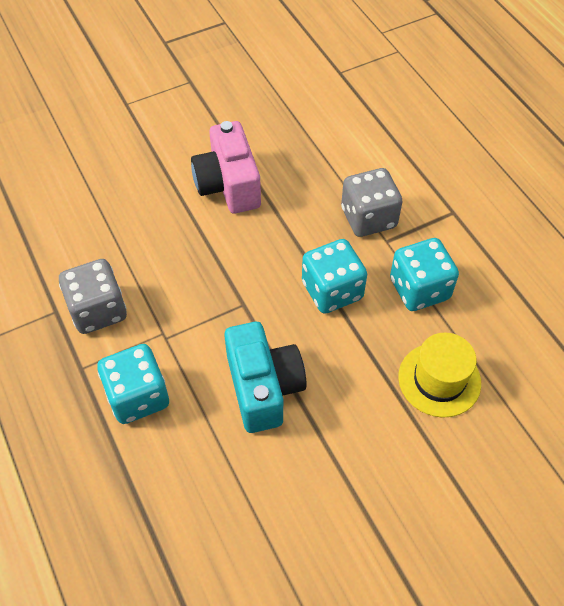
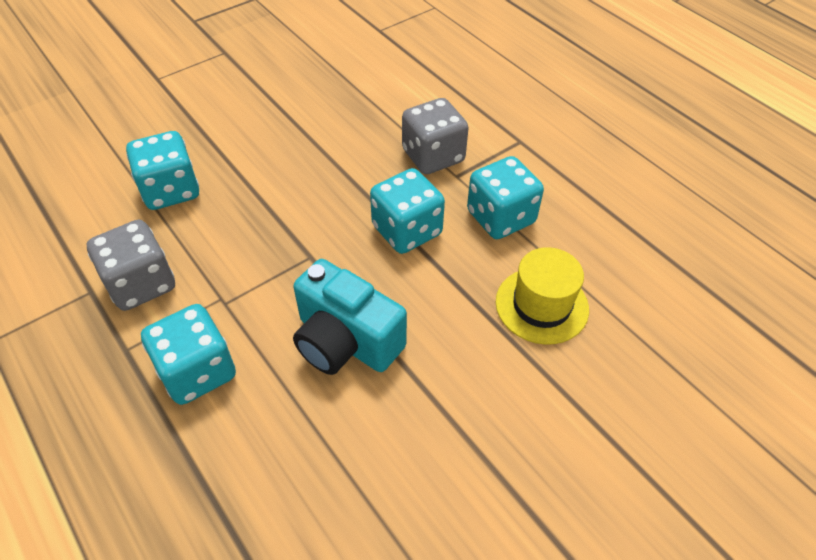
camera: 10 degrees left, 5 degrees down
pink camera [191,121,261,213] -> none
turquoise camera [224,322,307,433] -> turquoise camera turned 150 degrees clockwise [293,259,407,375]
none -> turquoise dice [126,131,199,210]

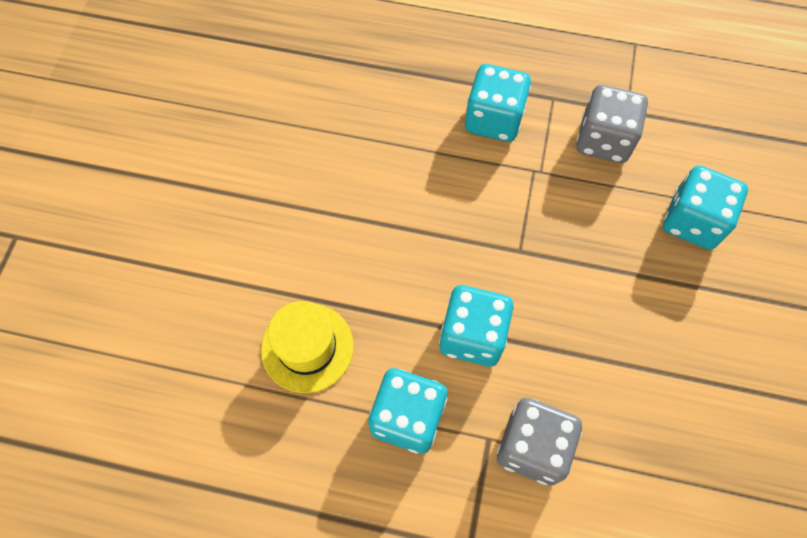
camera: 140 degrees right, 15 degrees up
turquoise camera [293,259,407,375] -> none

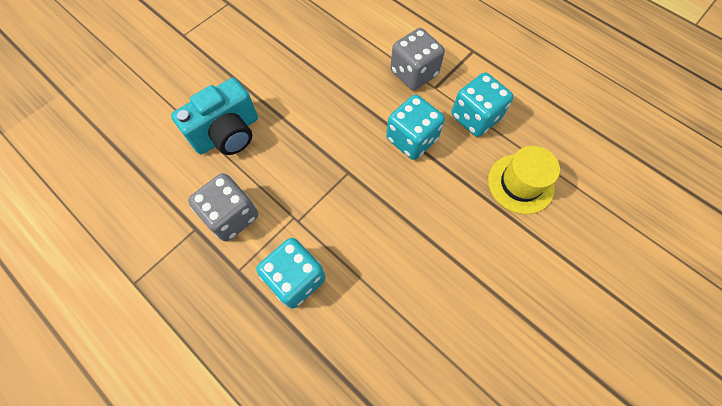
camera: 150 degrees left, 0 degrees up
turquoise dice [663,165,748,250] -> turquoise camera [171,78,258,155]

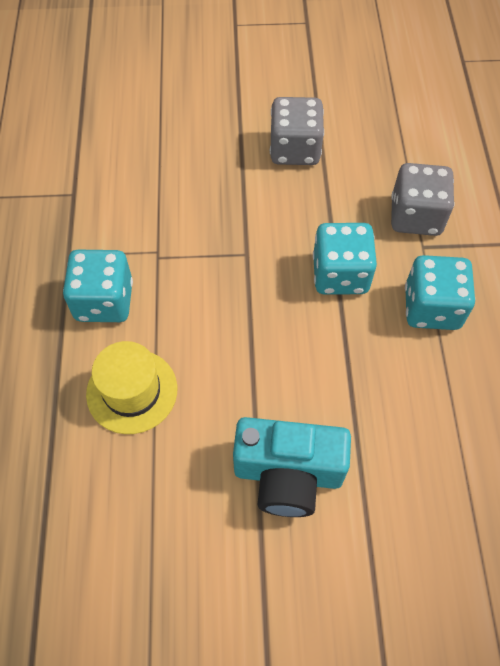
camera: 45 degrees right, 5 degrees down
turquoise camera [171,78,258,155] -> turquoise camera moved to [233,417,351,517]
grey dice [188,173,258,241] -> grey dice moved to [270,97,324,165]
yellow hat [488,146,560,214] -> yellow hat moved to [86,341,177,434]

